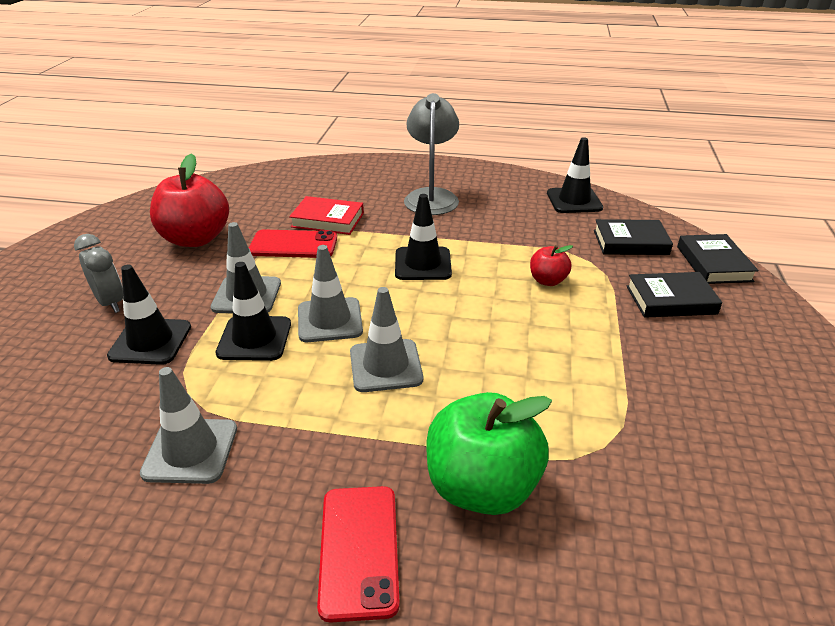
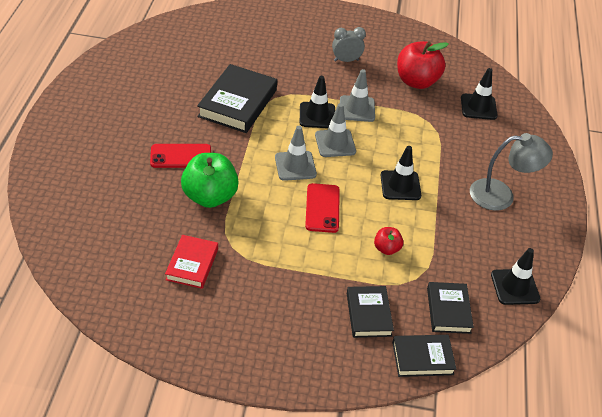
camera: 85 degrees right, 10 degrees up
grey clock [74,234,123,313] -> grey clock turned 150 degrees counterclockwise [332,27,366,62]
black traffic cone [107,264,191,365] -> black traffic cone moved to [461,68,498,120]
grey traffic cone [140,367,237,484] -> black book [197,64,277,133]
red phone [249,229,337,258] -> red phone moved to [305,183,340,233]
red book [289,196,364,235] -> red book moved to [165,235,218,289]

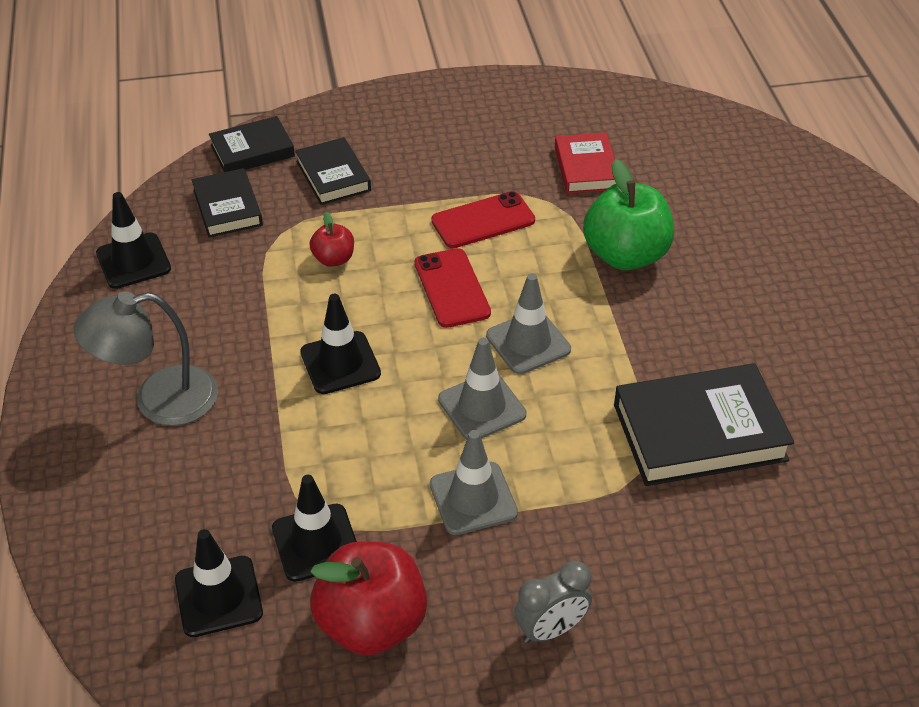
camera: 165 degrees right, 0 degrees up
red phone [150,144,211,168] -> red phone moved to [431,191,535,248]
black book [197,64,277,133] -> black book turned 75 degrees clockwise [614,363,794,486]
black traffic cone [300,76,335,128] -> black traffic cone moved to [272,475,357,582]

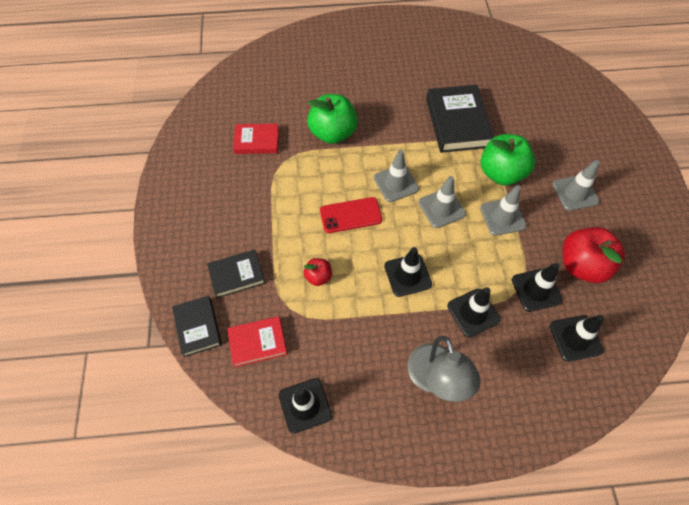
camera: 85 degrees left, 15 degrees up
black book [192,168,263,237] -> red book [227,316,287,367]
red phone [431,191,535,248] -> none
grey clock [514,561,592,643] -> grey traffic cone [553,160,600,211]
none -> black traffic cone [447,287,501,337]
none -> green apple [481,134,535,185]

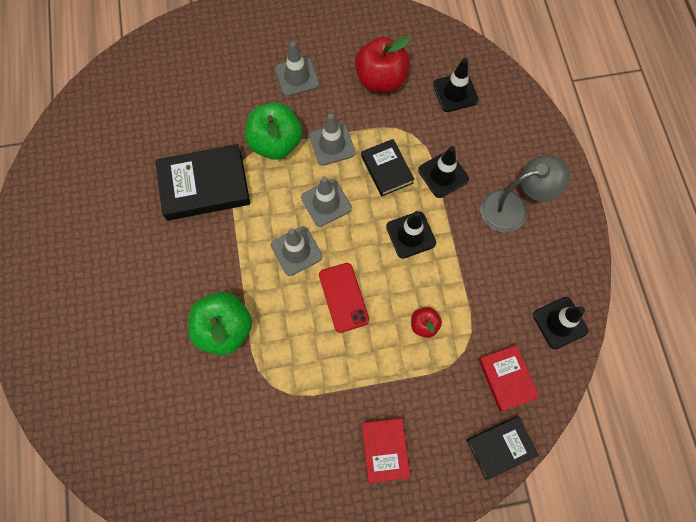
camera: 95 degrees left, 10 degrees up
black book [207,250,265,298] -> black book moved to [361,139,415,197]
red book [233,124,279,154] -> red book moved to [362,418,411,483]
black traffic cone [512,263,563,312] -> none

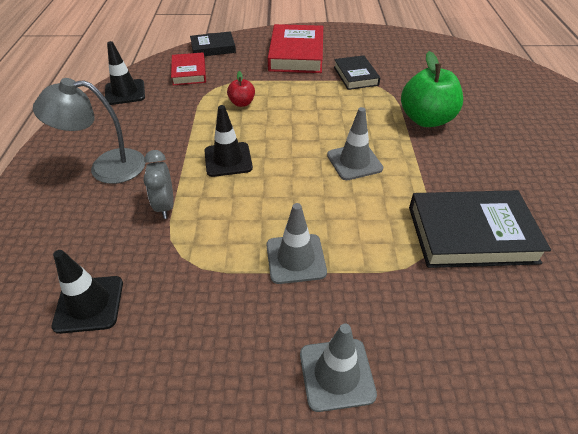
camera: 170 degrees left, 25 degrees down
green apple [245,103,302,160] -> none
grey traffic cone [301,176,352,227] -> none
red phone [319,263,369,333] -> none
red apple [355,37,410,93] -> none
black book [361,139,415,197] -> black book moved to [334,55,380,90]
red book [362,418,411,483] -> red book [268,24,323,73], size x1.68
black traffic cone [418,146,469,198] -> grey clock [143,150,174,219]

